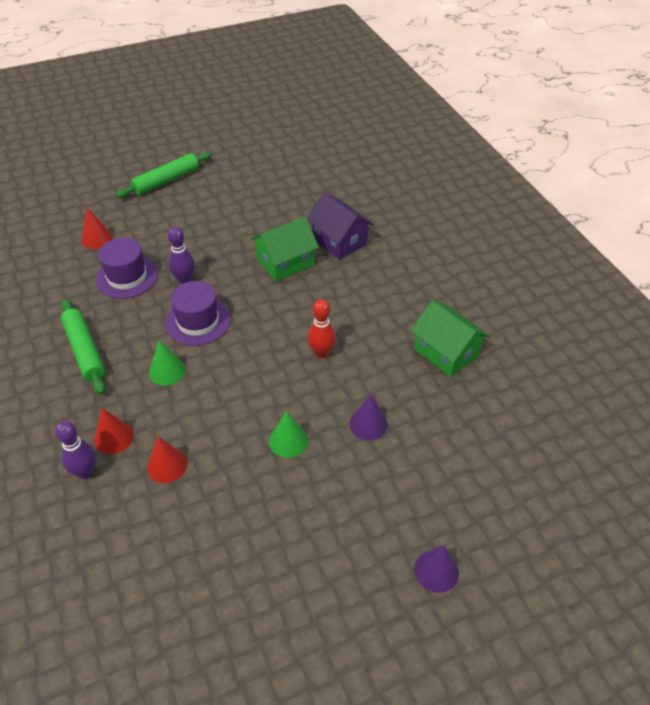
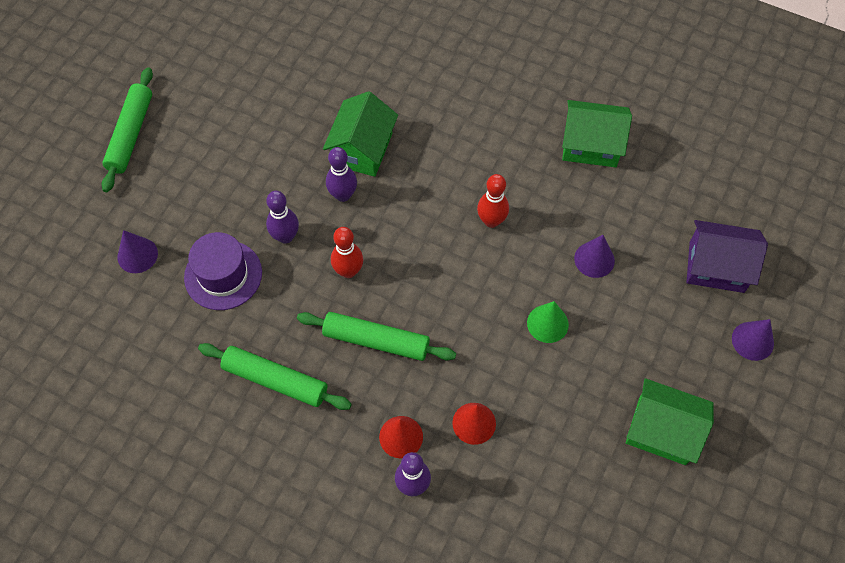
camera: 40 degrees left, 15 degrees up
red cone [81,207,113,249] -> purple cone [117,230,158,273]
green cone [149,340,185,386] -> green rolling pin [297,312,456,361]
purple hat [165,281,231,346] -> red bowling pin [331,227,363,278]
purple house [307,192,374,260] -> purple house moved to [686,220,768,293]
none -> purple bowling pin [326,147,357,202]
none -> green house [626,378,714,465]

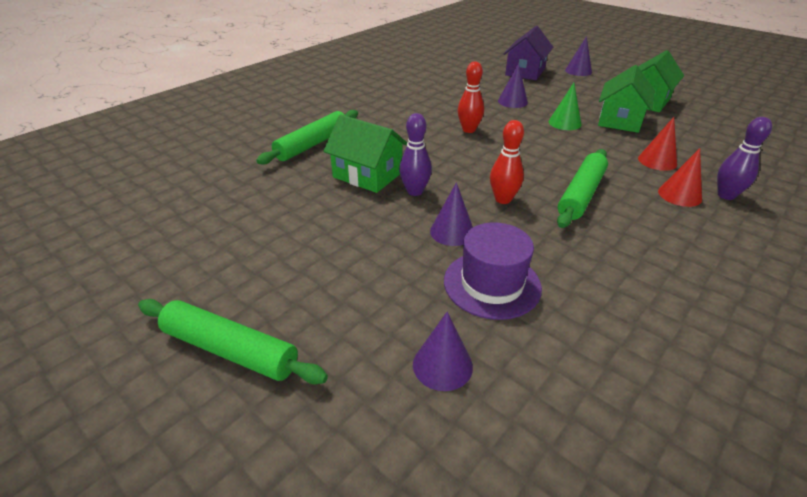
camera: 75 degrees left, 25 degrees down
green rolling pin [198,343,352,410] -> green rolling pin moved to [256,110,358,165]
purple bowling pin [266,191,299,244] -> purple cone [430,182,473,246]
green house [562,100,632,167] -> green house moved to [598,65,655,133]

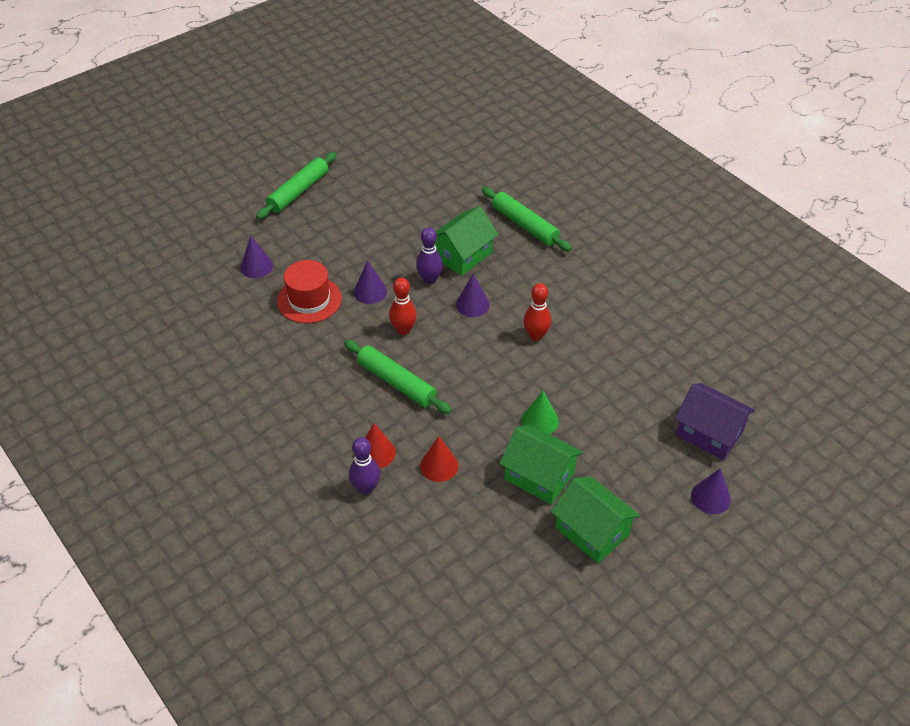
camera: 100 degrees right, 10 degrees up
purple hat [444,222,542,320] -> red hat [277,260,342,323]
purple cone [498,63,528,108] -> purple cone moved to [456,274,490,317]

